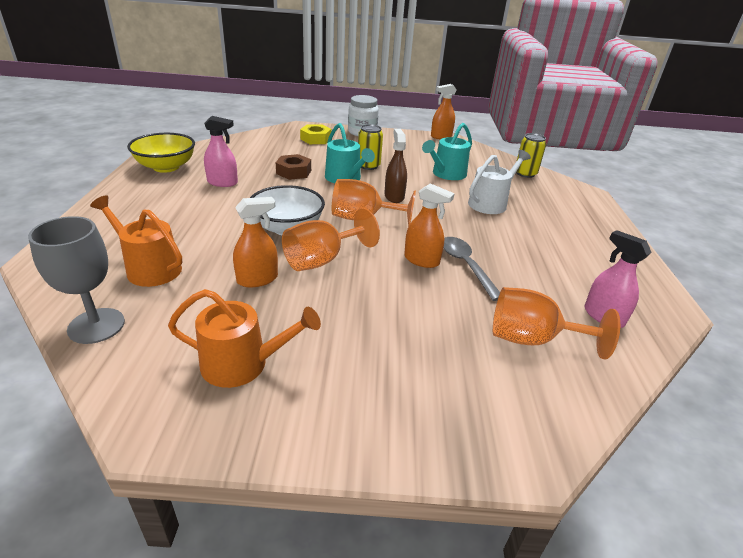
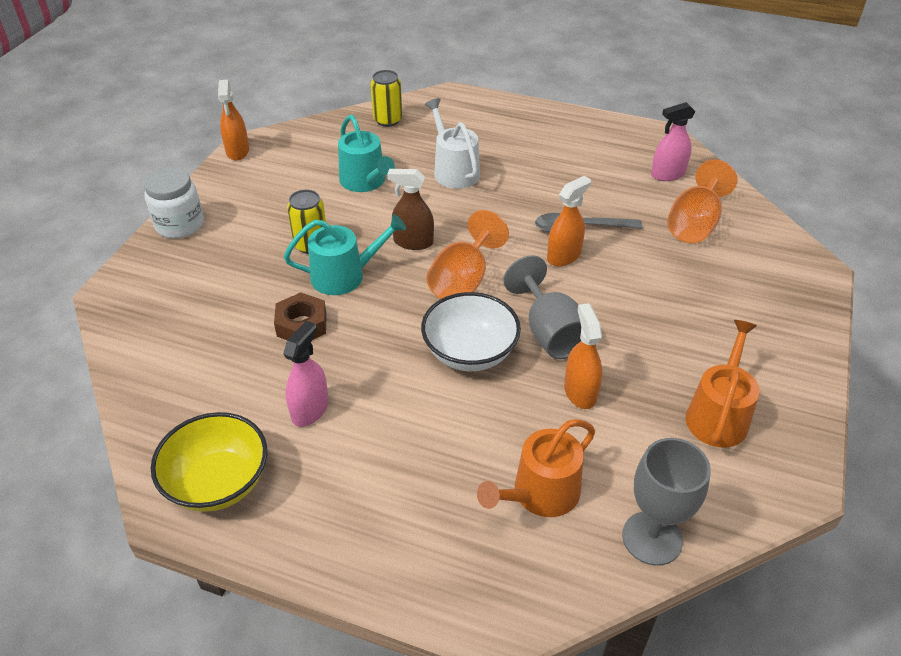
camera: 70 degrees left, 10 degrees up
orange goblet [282,208,380,271] -> grey goblet [503,255,581,359]
yellow nut [300,124,332,144] -> none

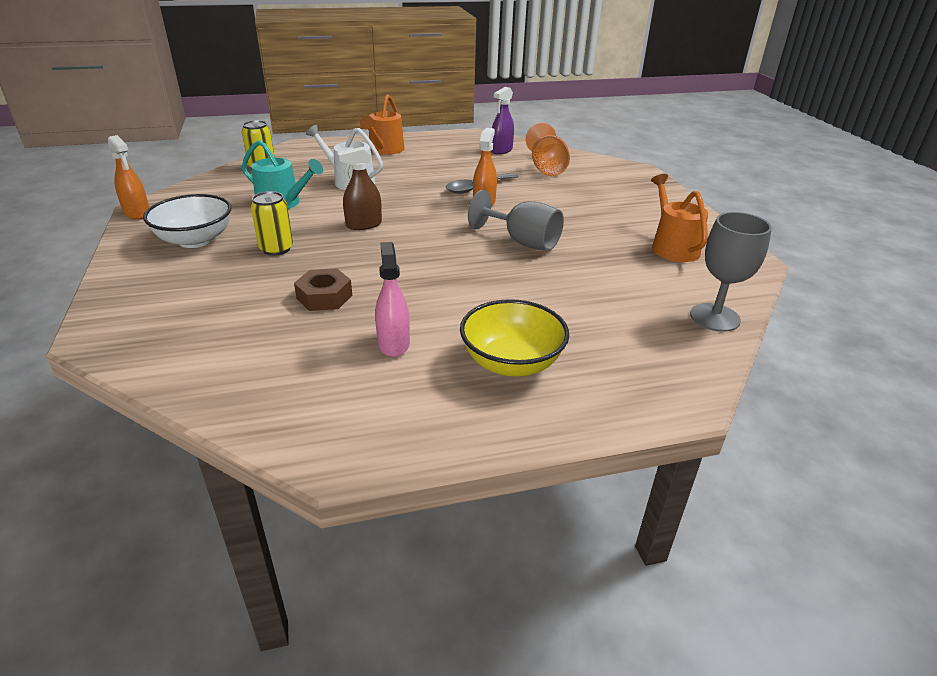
camera: 35 degrees left, 10 degrees down
white jar [144,167,204,239] -> none
yellow bowl [151,412,267,512] -> yellow bowl moved to [460,299,569,377]
turquoise watering can [284,214,406,295] -> none
white bowl [421,292,521,371] -> white bowl moved to [143,194,232,248]
orange goblet [426,210,509,299] -> none
orange watering can [477,419,595,517] -> orange watering can moved to [360,94,404,155]
orange spray bottle [564,303,602,409] -> none
pink spray bottle [651,102,696,181] -> purple spray bottle [491,87,514,154]

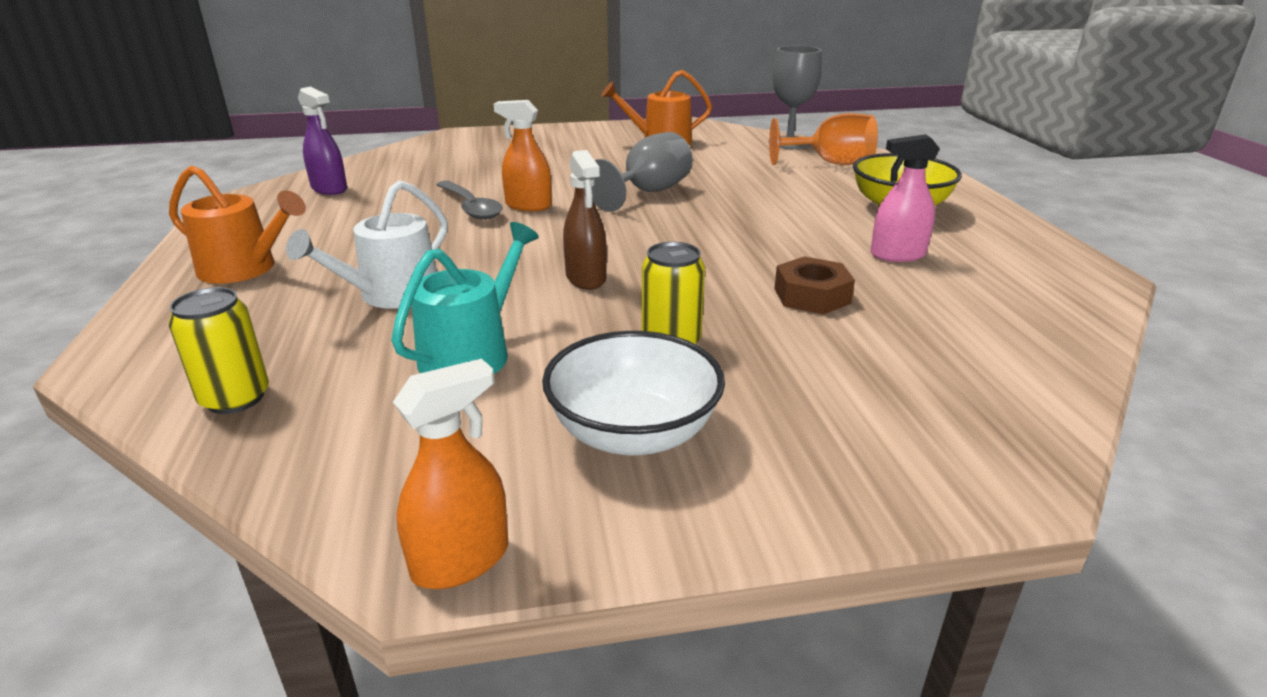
camera: 85 degrees left, 5 degrees down
orange goblet [526,123,570,176] -> orange goblet moved to [769,113,878,165]

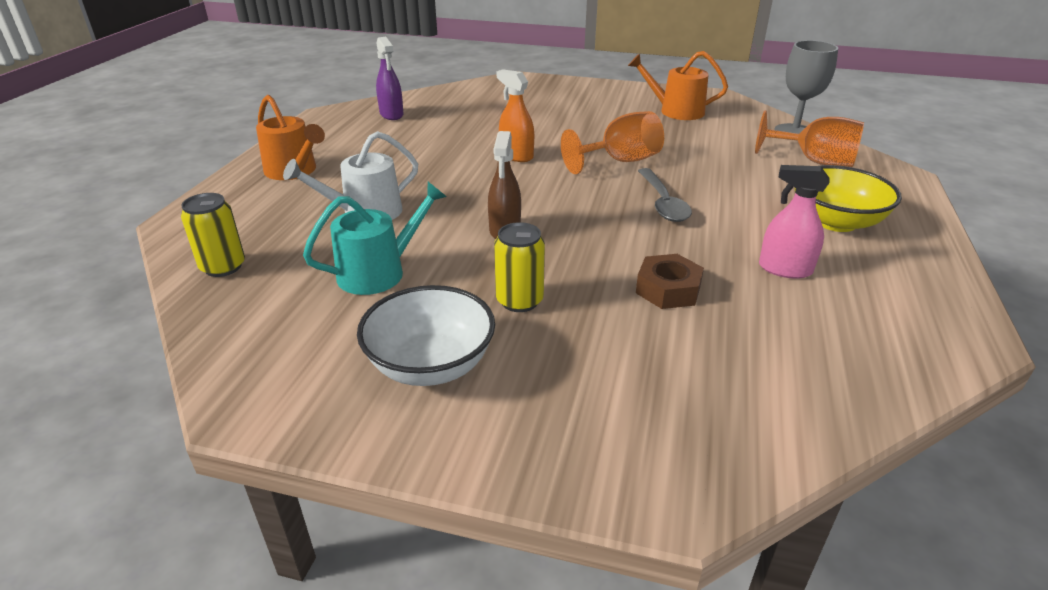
camera: 25 degrees right, 5 degrees up
orange spray bottle [393,359,508,589] -> none
grey spoon [436,180,503,220] -> grey spoon moved to [638,168,692,222]
grey goblet [592,132,693,212] -> orange goblet [561,111,664,174]

